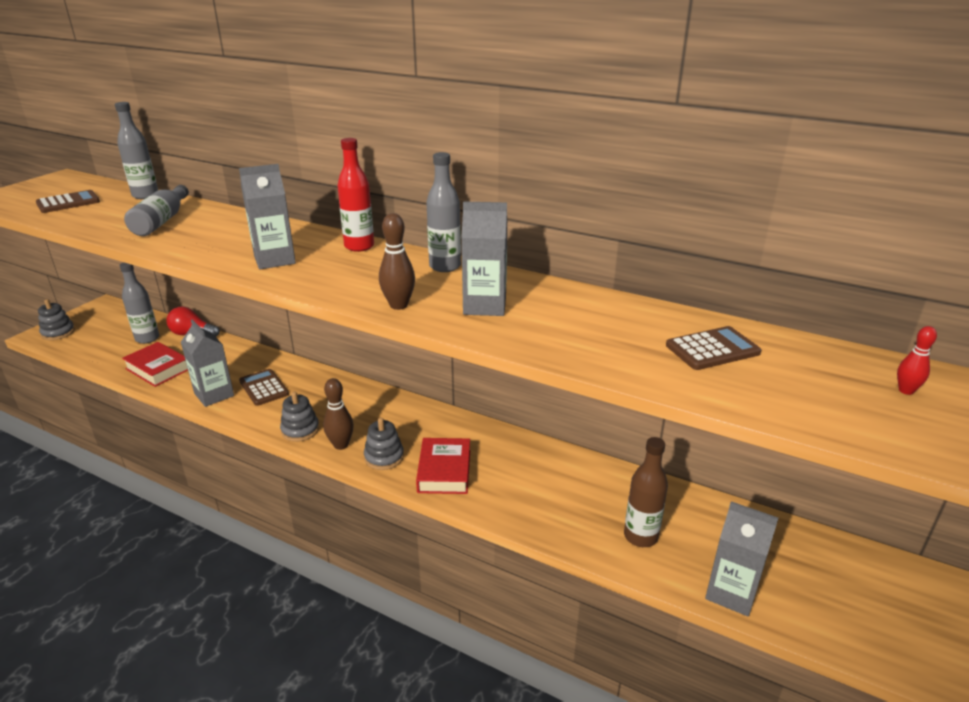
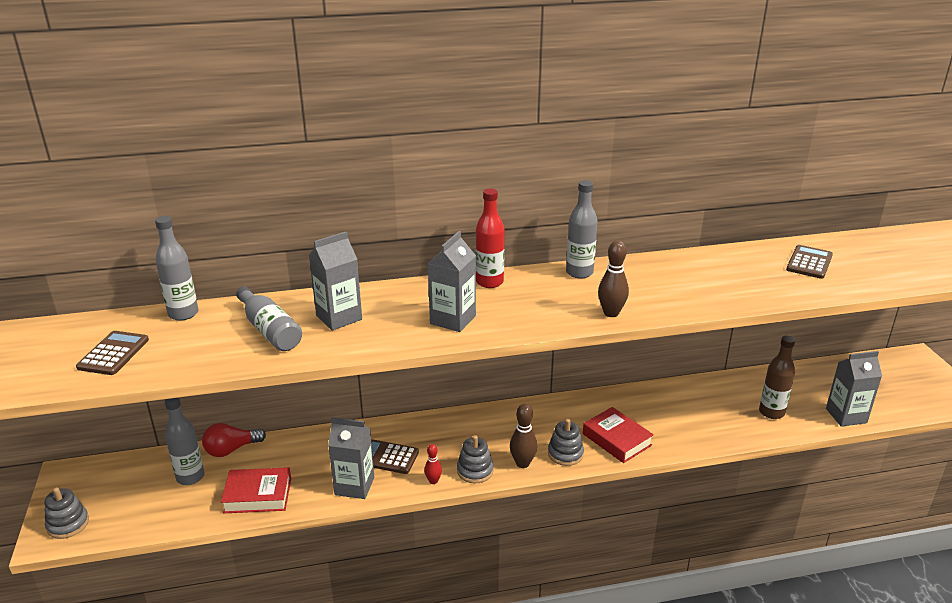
camera: 40 degrees left, 0 degrees up
grey carton [461,201,507,316] -> grey carton moved to [309,231,362,331]
red bowling pin [897,326,937,395] -> red bowling pin moved to [424,444,442,484]

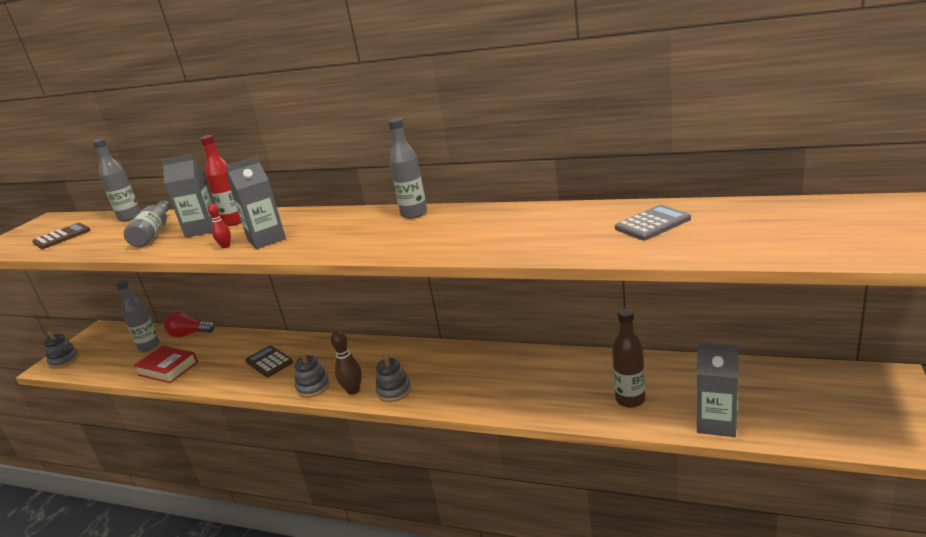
camera: 35 degrees right, 5 degrees down
grey carton [328,417,374,499] -> none
red bowling pin [424,444,442,484] -> red bowling pin moved to [208,204,231,248]
red bottle [475,188,505,288] -> red bottle moved to [200,135,242,226]
red book [583,407,654,463] -> none
brown bowling pin [598,240,629,317] -> none
brown calculator [786,245,833,279] -> grey calculator [615,205,691,240]

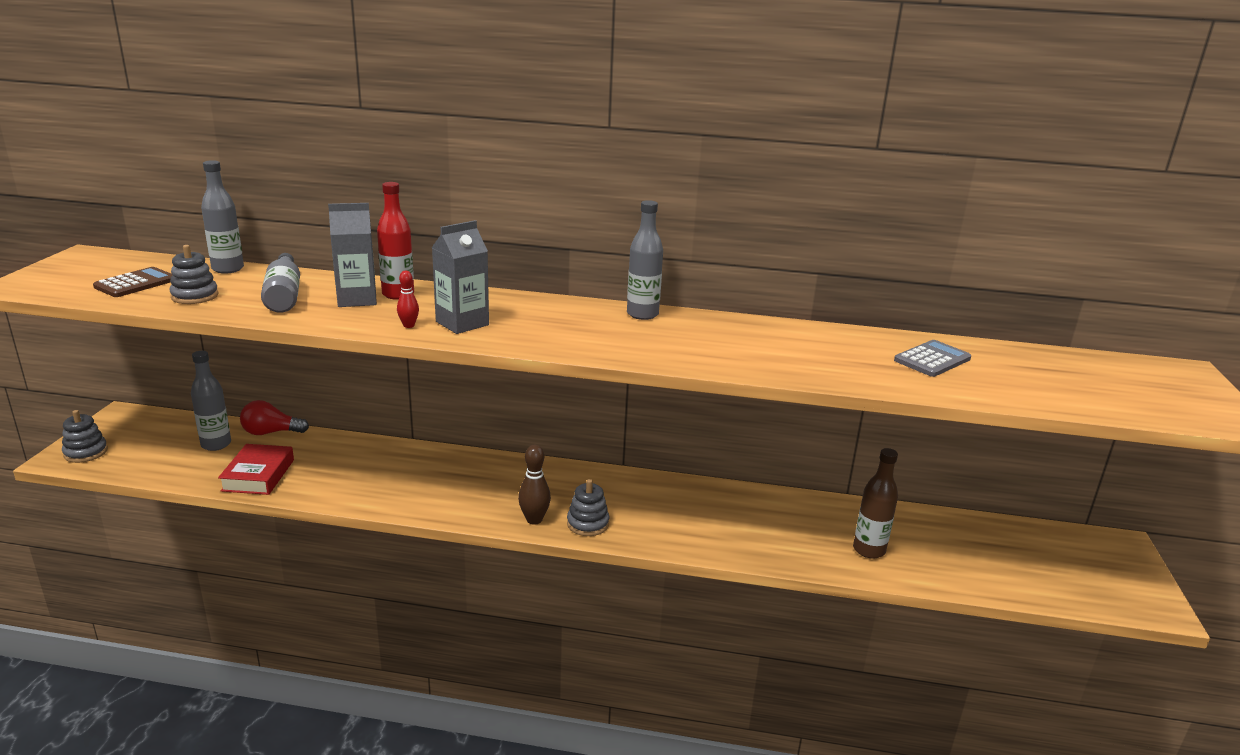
camera: 15 degrees left, 0 degrees up
red book [134,346,198,383] -> red book turned 75 degrees clockwise [218,444,294,495]
brown calculator [245,346,294,377] -> none
grey stacking toy [294,353,330,398] -> grey stacking toy moved to [170,245,218,304]
grey carton [697,342,739,437] -> none

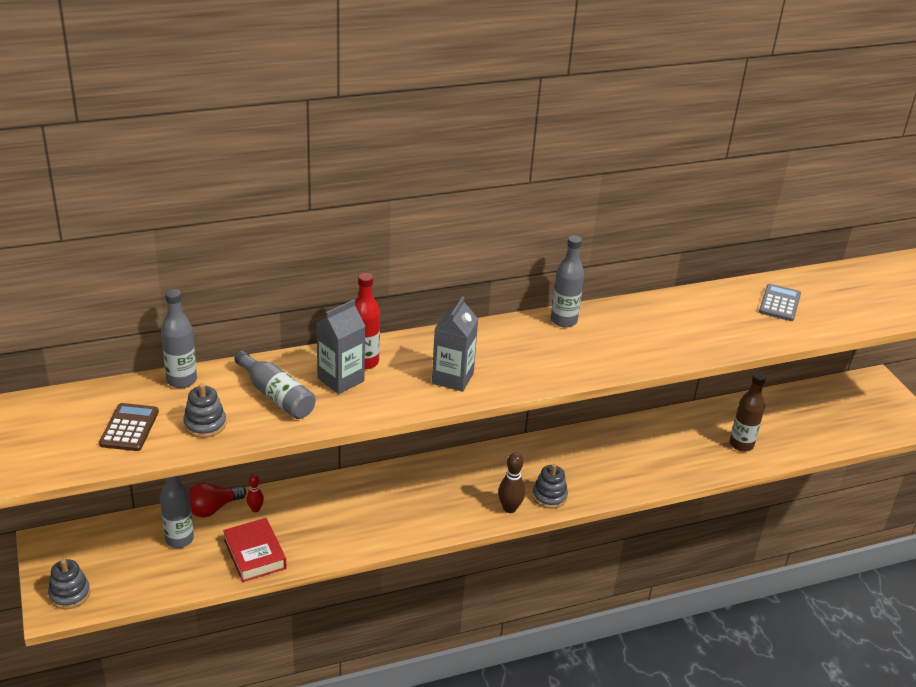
camera: 30 degrees left, 10 degrees up
red bowling pin [397,271,419,328] -> red bowling pin moved to [246,474,264,512]

